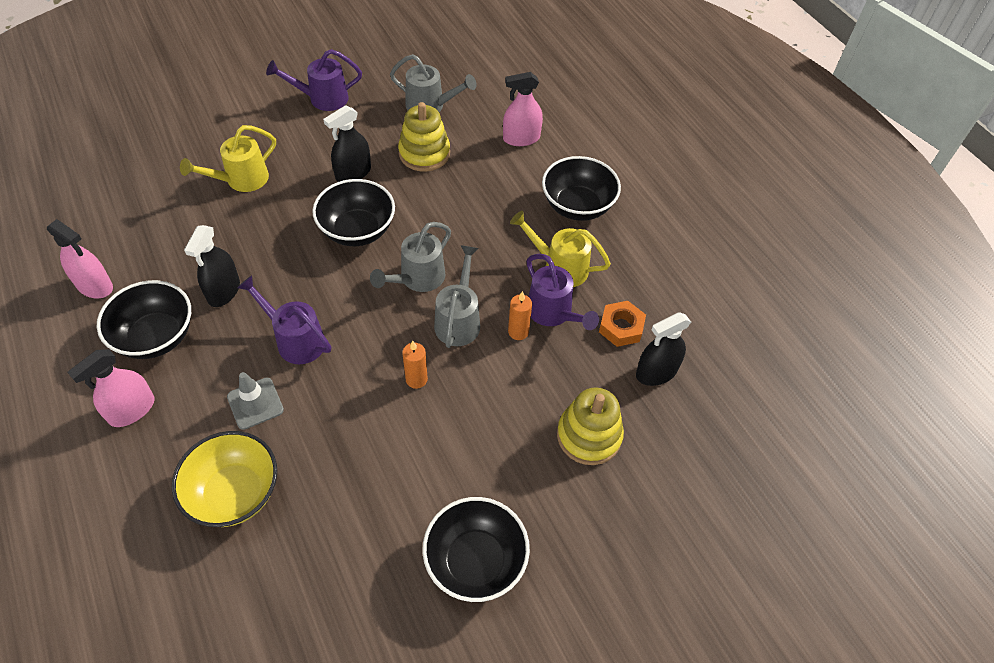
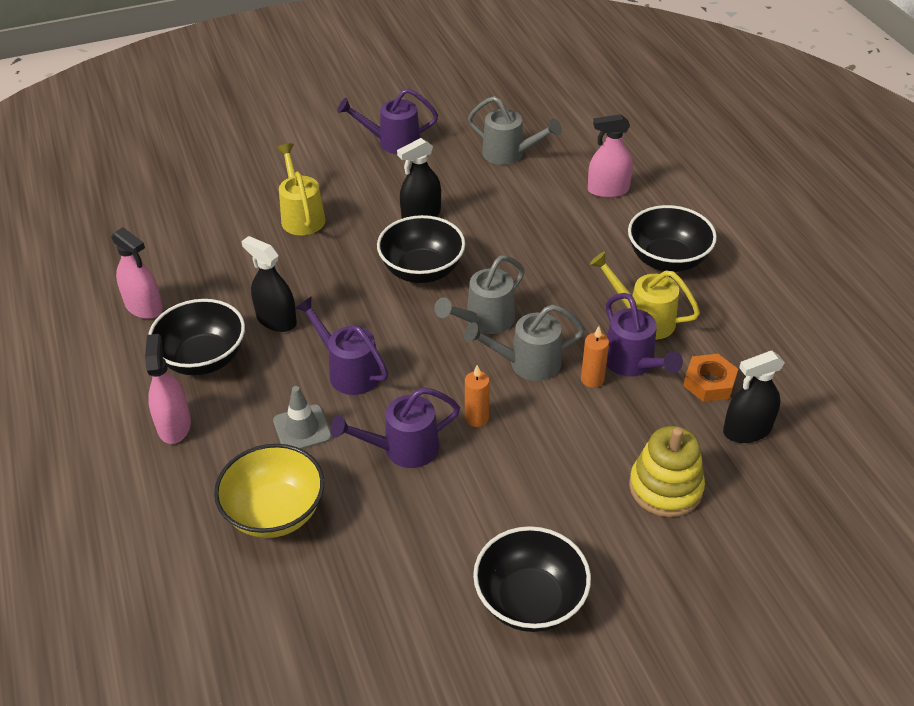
camera: 10 degrees right, 10 degrees down
pink spray bottle [67,349,155,427] -> pink spray bottle turned 120 degrees clockwise [145,334,191,444]
yellow watering can [180,125,276,192] -> yellow watering can turned 105 degrees clockwise [277,143,326,235]
black spray bottle [184,225,240,307] -> black spray bottle turned 105 degrees clockwise [241,236,297,332]
yellow stacking toy [398,102,450,172] -> none
grey watering can [434,245,480,348] -> grey watering can turned 120 degrees counterclockwise [464,304,585,381]
none -> purple watering can [330,387,460,468]

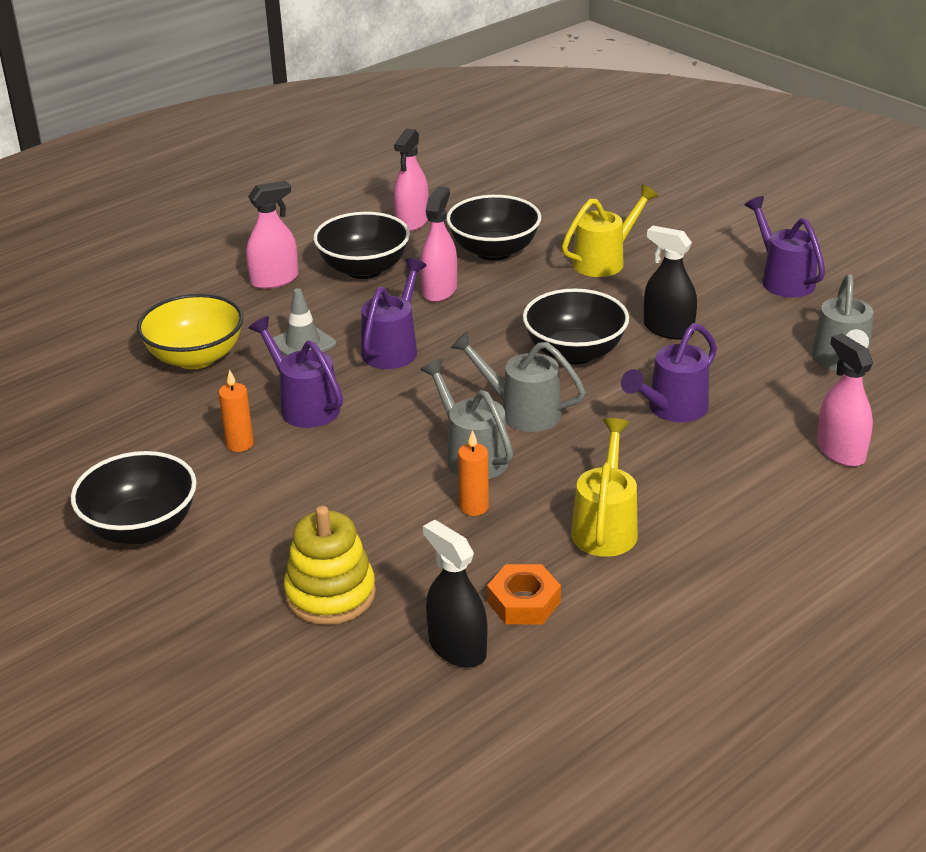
camera: 70 degrees right, 10 degrees down
black spray bottle [241,236,297,332] -> pink spray bottle [420,186,457,302]
orange candle [465,365,490,427] -> orange candle moved to [219,370,254,452]
purple watering can [606,293,683,377] -> purple watering can moved to [621,323,717,422]
black bowl [628,205,717,272] -> black bowl moved to [446,195,541,261]

